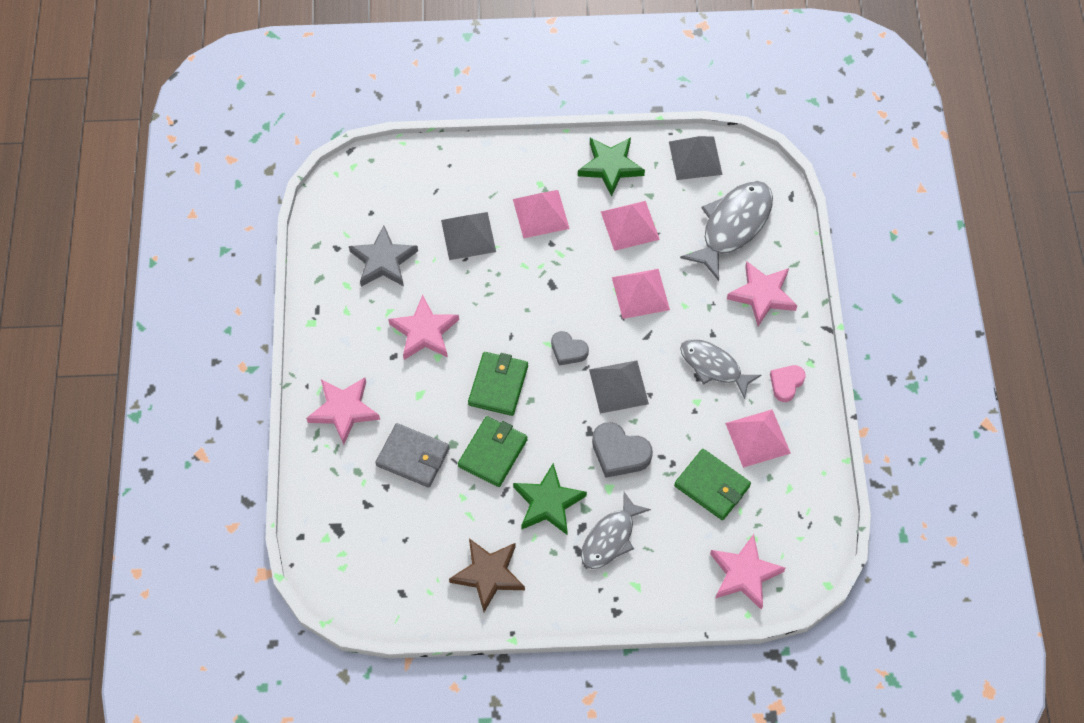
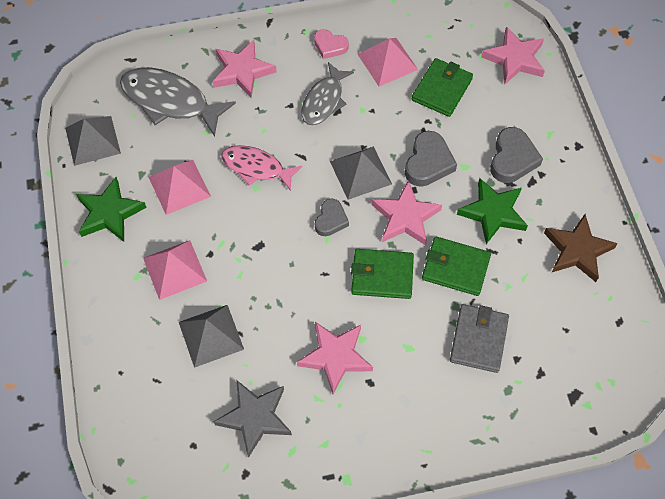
camera: 100 degrees left, 0 degrees up
pink star [306,377,380,445] -> pink star moved to [372,180,442,245]
grey fish [581,492,651,569] -> grey heart [490,127,543,183]
pink pyramid [612,269,670,319] -> pink fish [221,145,302,191]

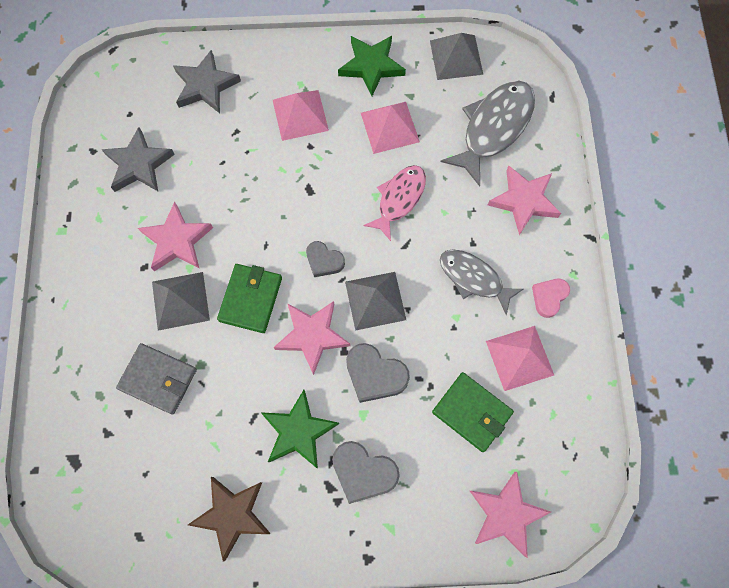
camera: 100 degrees right, 10 degrees up
grey pyramid [179,305,244,368] -> grey pyramid moved to [152,272,210,331]
green wallet [422,237,491,296] -> none
none -> grey star [173,50,241,113]

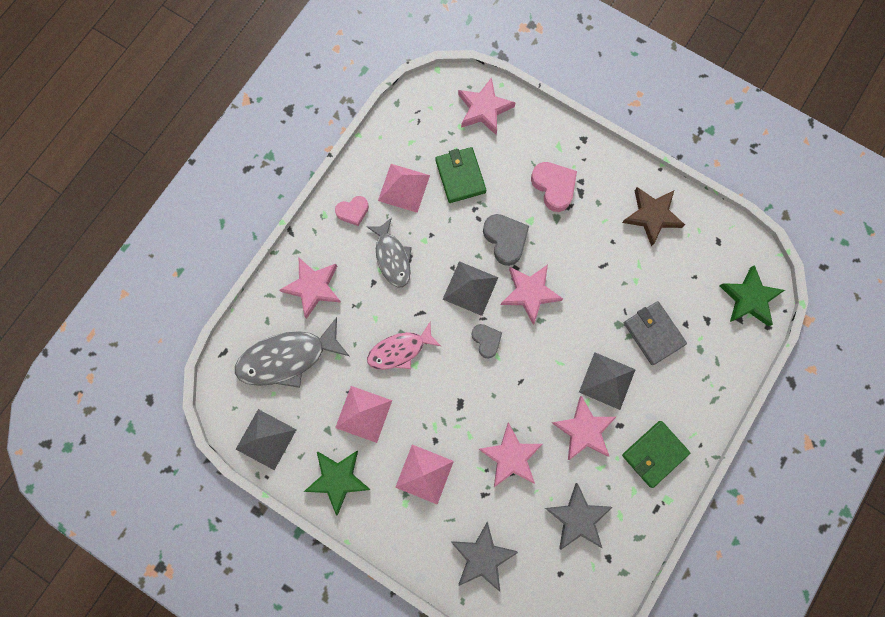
camera: 145 degrees left, 5 degrees up
green wallet [217,264,282,333] -> green wallet moved to [622,421,690,488]
green star [261,390,339,469] -> green star moved to [719,265,785,326]
grey heart [332,441,400,504] -> pink heart [531,162,577,212]
none -> pink star [479,422,543,487]

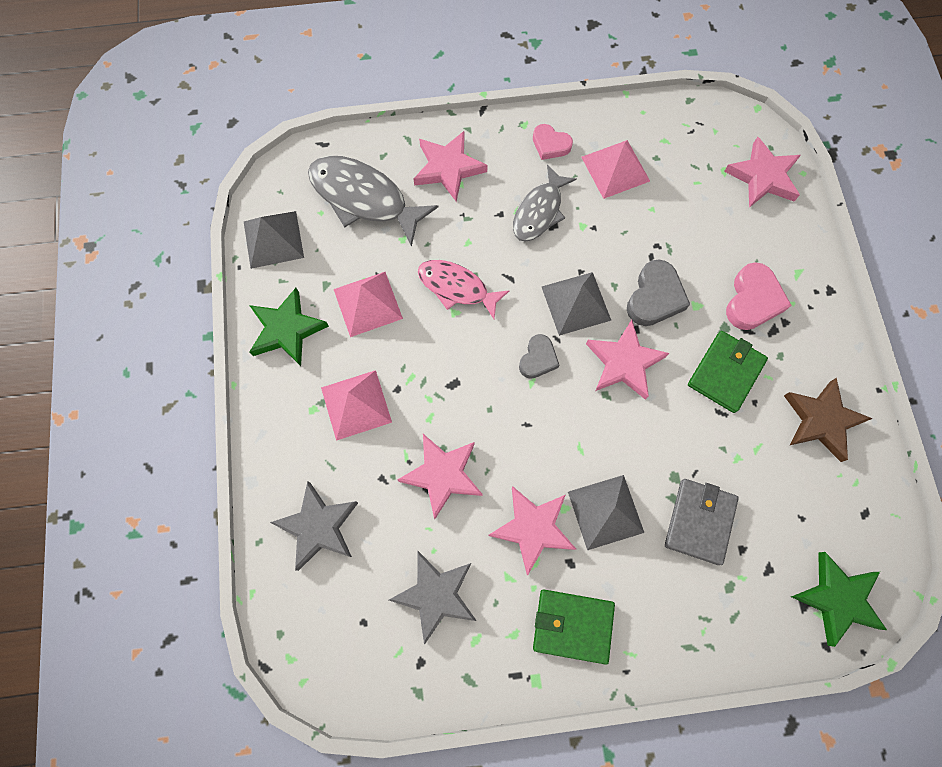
camera: 50 degrees right, 5 degrees down
green wallet [435,147,486,203] -> green wallet moved to [688,331,768,413]

